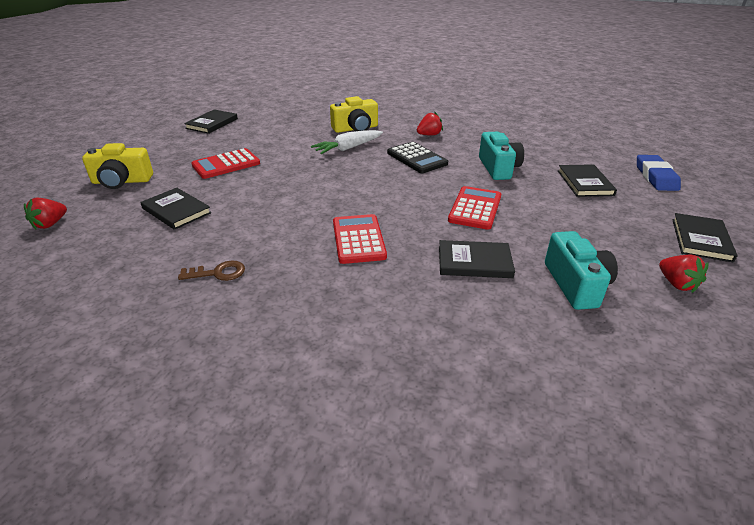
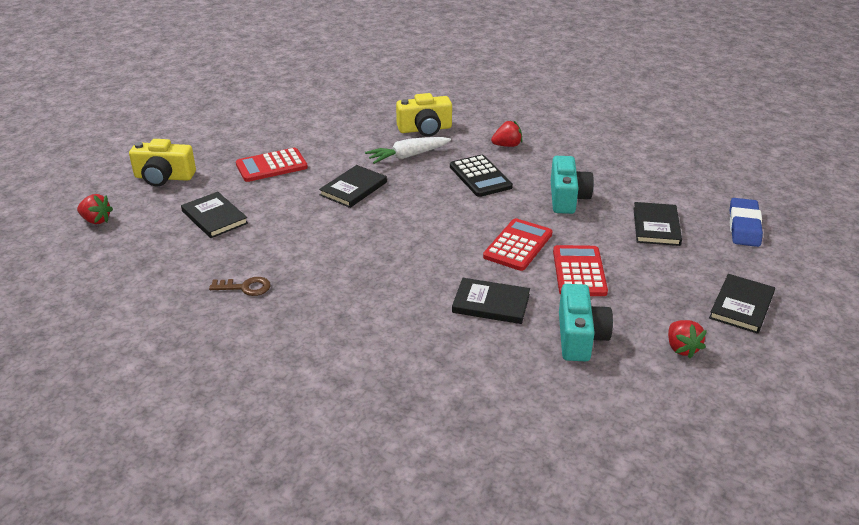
camera: 10 degrees right, 0 degrees up
red strawberry [24,198,67,230] -> red strawberry turned 105 degrees counterclockwise [77,194,113,224]
black book [184,109,238,134] -> black book moved to [319,165,387,208]
red calculator [333,214,387,264] -> red calculator moved to [553,245,608,296]

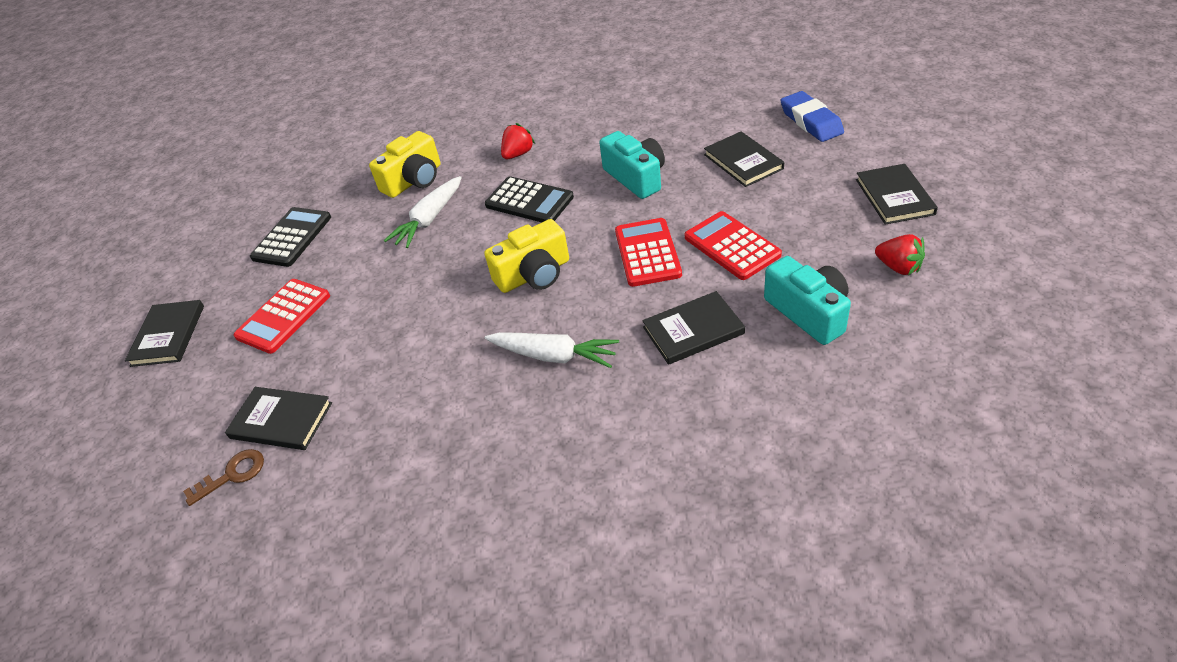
camera: 30 degrees left, 10 degrees up
red strawberry [77,194,113,224] -> none
yellow camera [129,139,196,187] -> yellow camera moved to [484,219,569,293]
brown key [209,277,271,296] -> brown key moved to [183,449,264,506]
black book [319,165,387,208] -> black book moved to [125,300,204,367]
none -> black calculator [250,207,331,267]
none -> white carrot [485,332,619,368]

